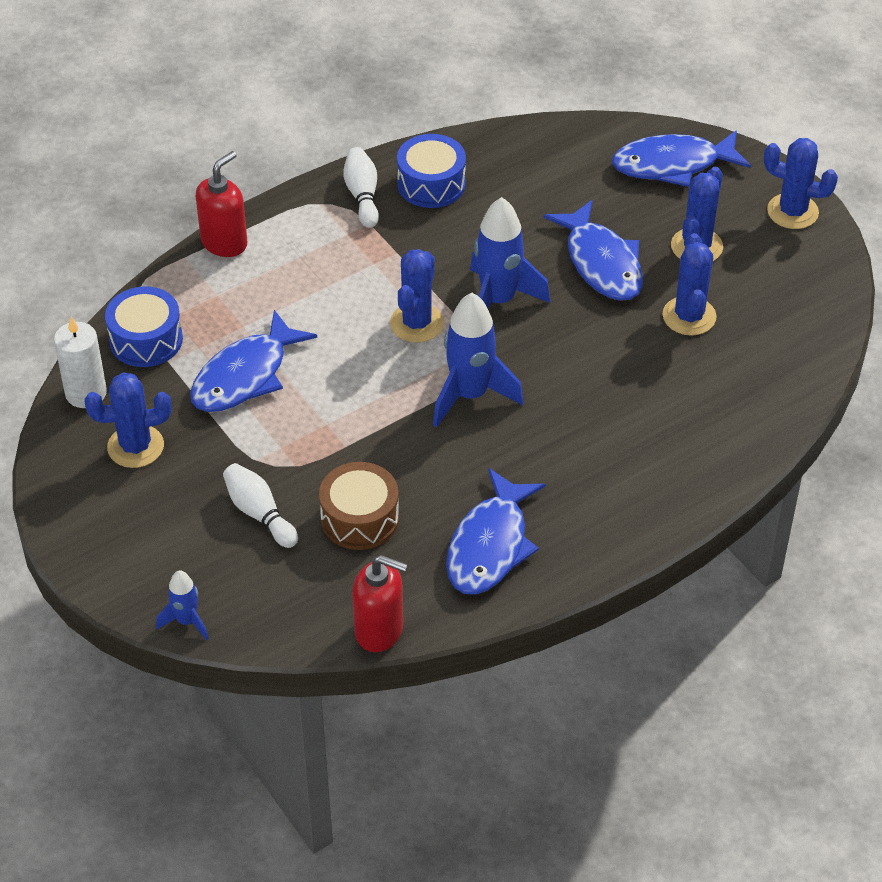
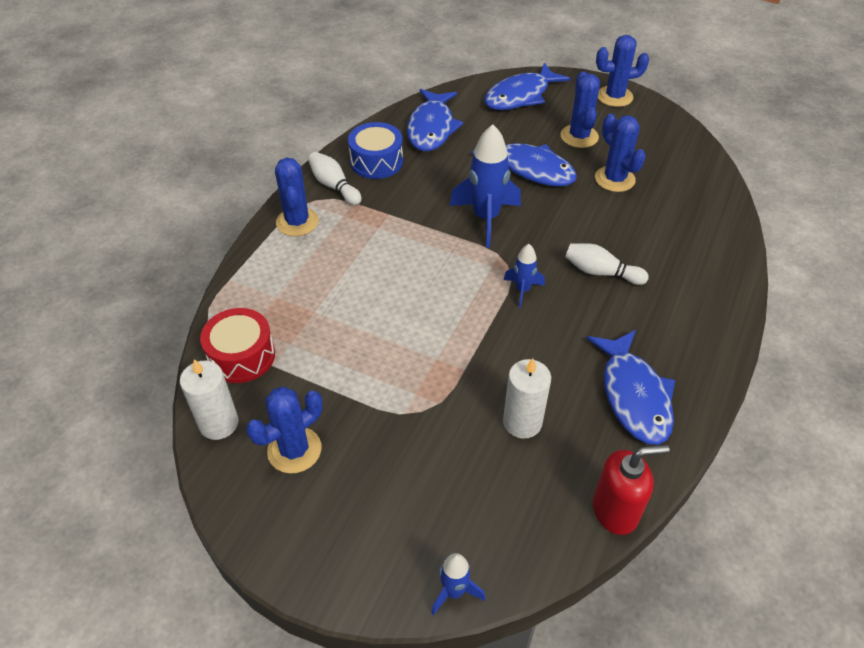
camera: 30 degrees left, 0 degrees up
blue drum [105,286,183,367] -> red drum [200,308,275,383]
blue fish [190,310,317,412] -> blue fish moved to [407,89,464,151]
red soap dispenser [196,151,247,257] -> none
white bowling pin [223,463,298,548] -> white bowling pin moved to [565,243,649,285]
brown drum [319,462,399,550] -> white candle [503,358,551,439]
blue cactus [390,249,444,343] -> blue cactus moved to [275,158,319,236]
blue rocket [433,293,524,428] -> blue rocket [504,244,545,308], size x0.53

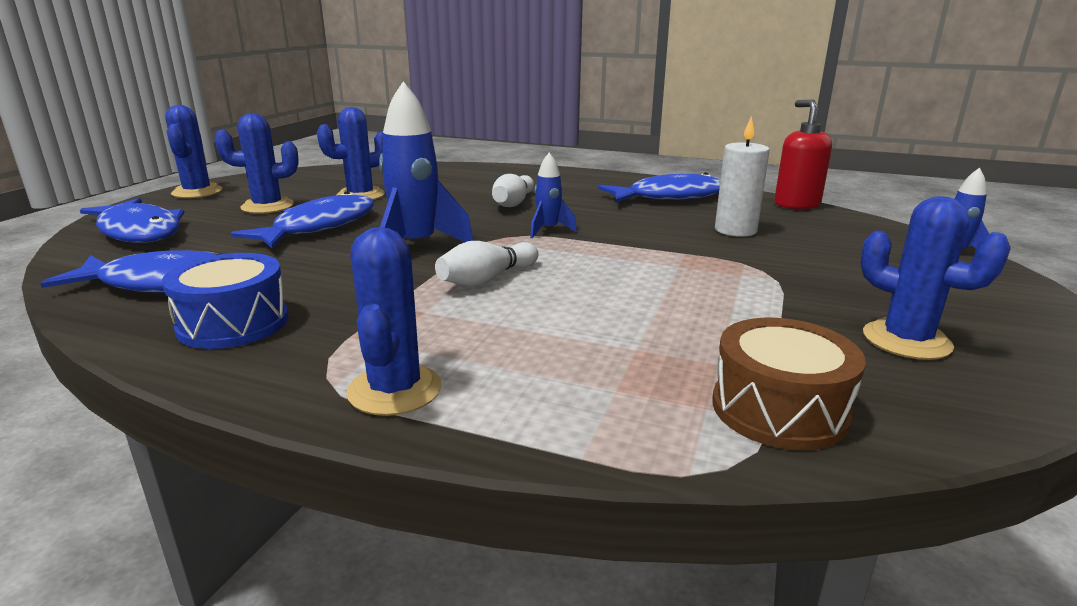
camera: 95 degrees left, 25 degrees down
white candle [180,359,239,440] -> none
red drum [200,308,275,383] -> brown drum [712,318,866,450]
blue cactus [275,158,319,236] -> blue cactus turned 75 degrees counterclockwise [346,227,442,416]
white bowling pin [308,152,362,205] -> white bowling pin moved to [435,241,539,286]

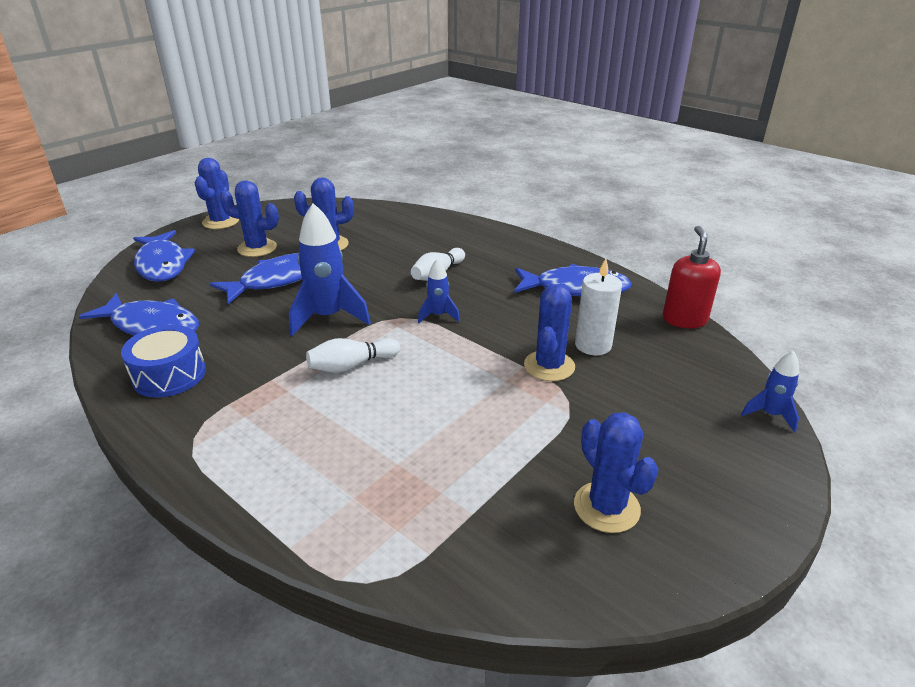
camera: 20 degrees right, 10 degrees up
blue cactus [346,227,442,416] -> blue cactus moved to [524,283,575,381]
brown drum [712,318,866,450] -> none

